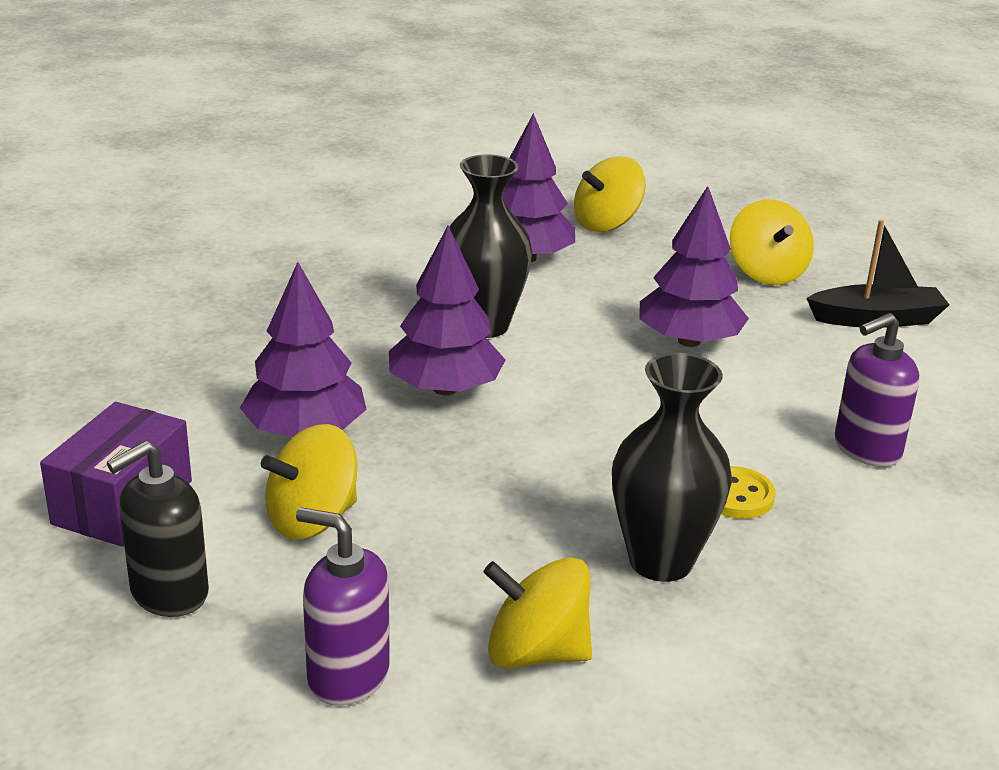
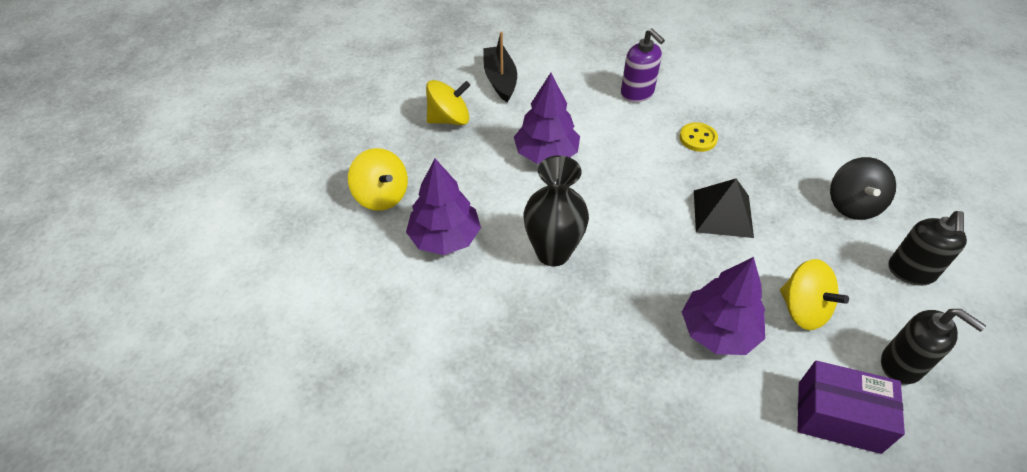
camera: 95 degrees left, 20 degrees up
purple soap dispenser [296,507,390,706] -> black soap dispenser [888,211,967,286]
purple tree [389,226,505,395] -> none
yellow spinning top [483,557,592,668] -> black spinning top [830,157,896,220]
black vase [612,353,732,582] -> none
none -> black pyramid [694,179,754,238]

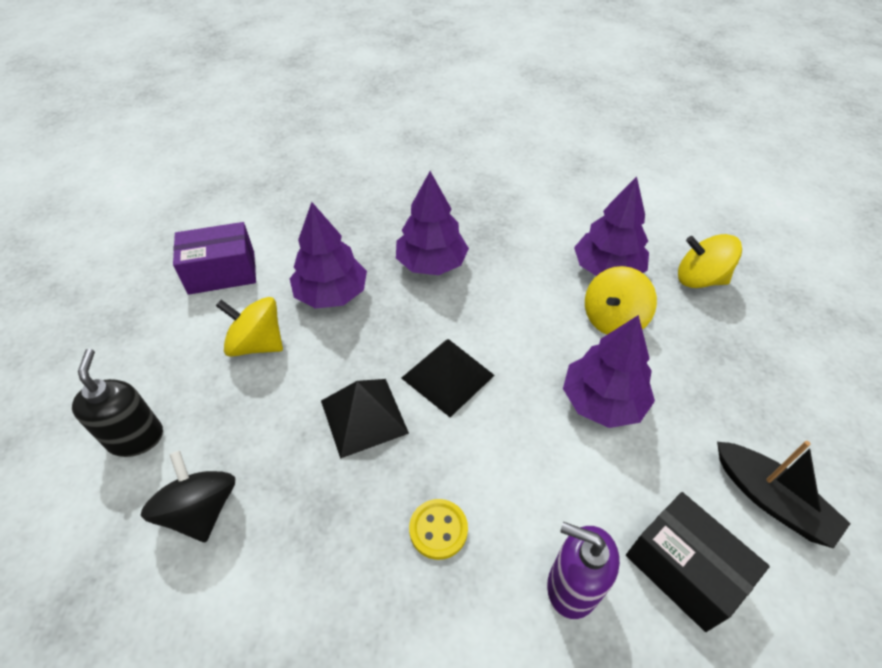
camera: 150 degrees right, 0 degrees up
yellow spinning top [426,80,470,125] -> yellow spinning top moved to [585,266,657,335]
black vase [524,155,589,266] -> none
black soap dispenser [881,309,986,385] -> none
none -> purple tree [396,171,469,275]
none -> black pyramid [401,339,495,417]
none -> black box [626,492,770,632]

